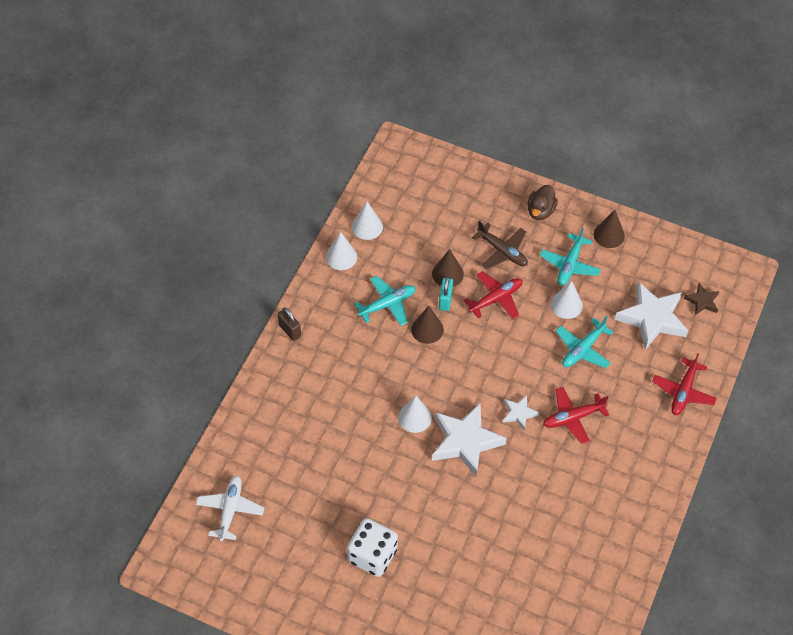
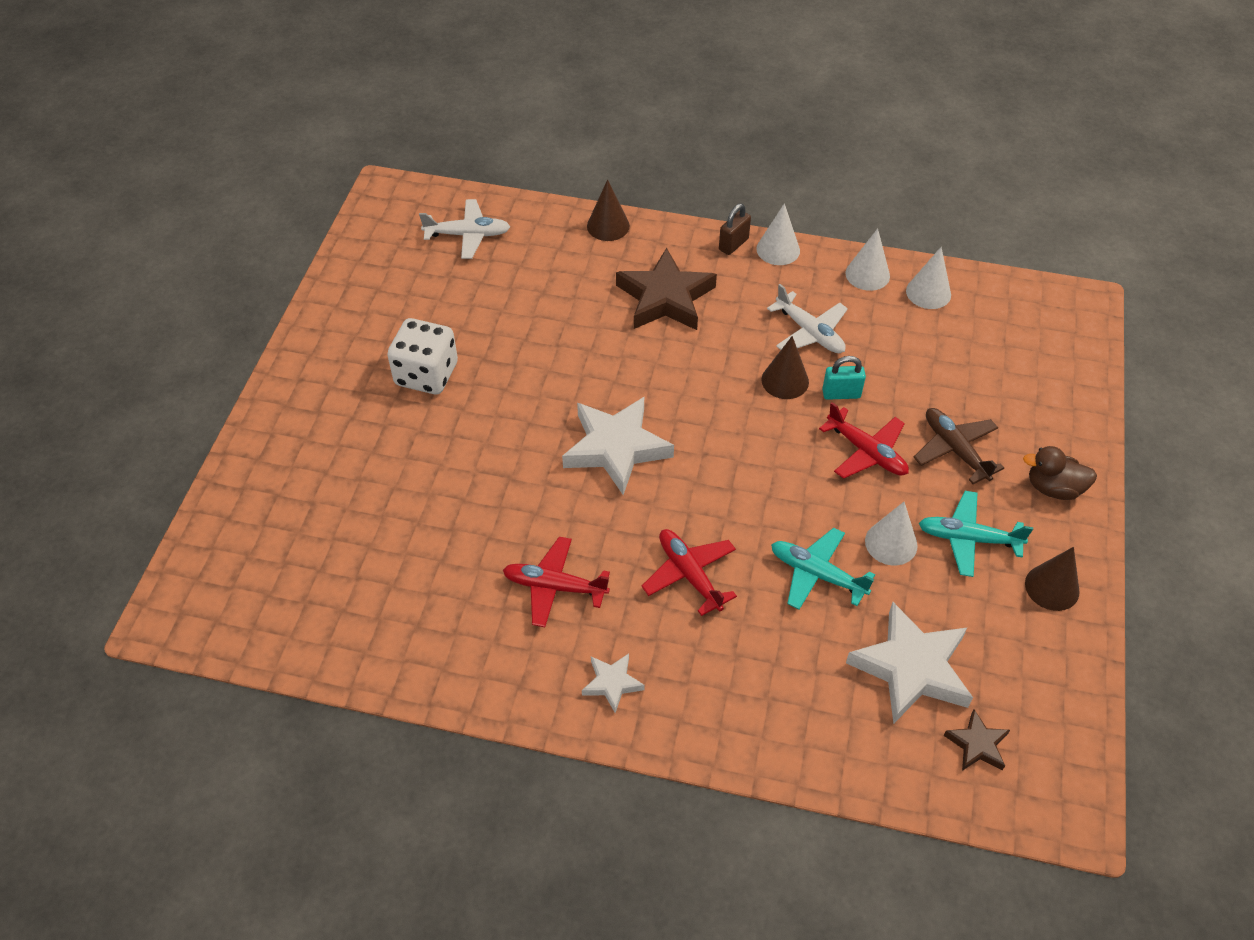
camera: 80 degrees right, 5 degrees down
turquoise plane [354,276,416,326] -> white plane [767,284,848,353]
white cone [398,396,432,433] -> white cone moved to [756,203,800,265]
brown cone [432,249,464,287] -> brown cone moved to [587,179,630,241]
brown plane [472,221,528,270] -> brown plane turned 120 degrees clockwise [914,408,1004,484]
white star [503,395,540,431] -> white star moved to [582,653,645,713]
red plane [652,353,717,415] -> red plane moved to [503,537,610,627]
none -> brown star [616,248,717,330]

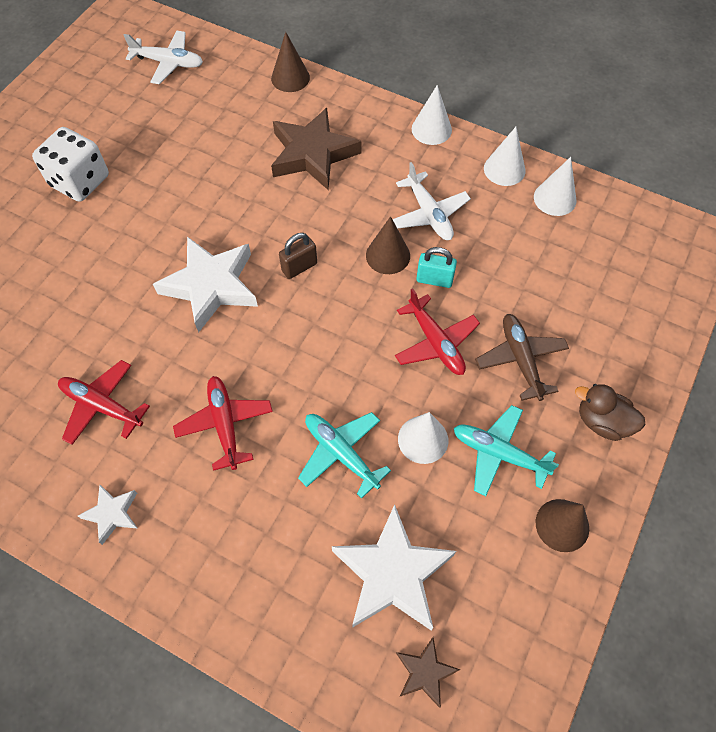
camera: 15 degrees right, 10 degrees up
brown padlock [719,204,751,255] -> brown padlock moved to [279,233,317,279]

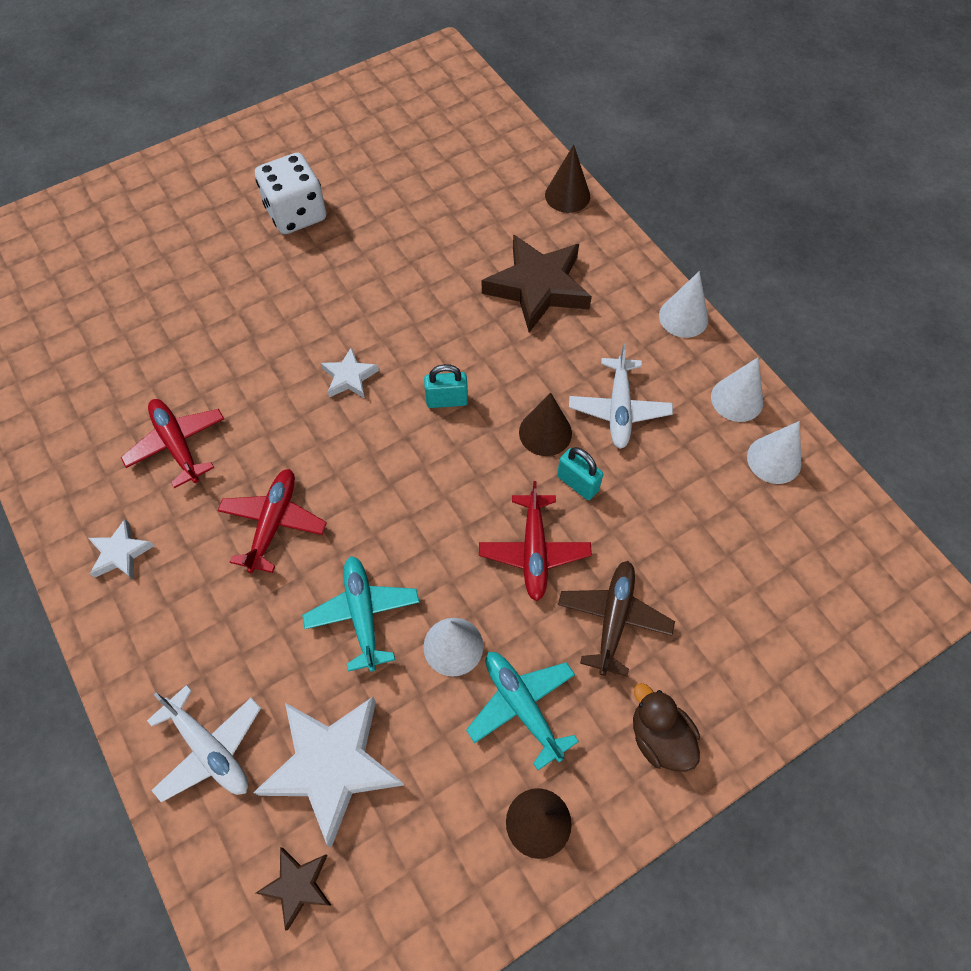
camera: 30 degrees right, 0 degrees up
white plane [124,31,203,84] -> white plane moved to [147,685,261,802]
white star [153,237,258,333] -> white star [321,347,379,398], size x0.50
brown padlock [279,233,317,279] -> turquoise padlock [424,364,468,408]

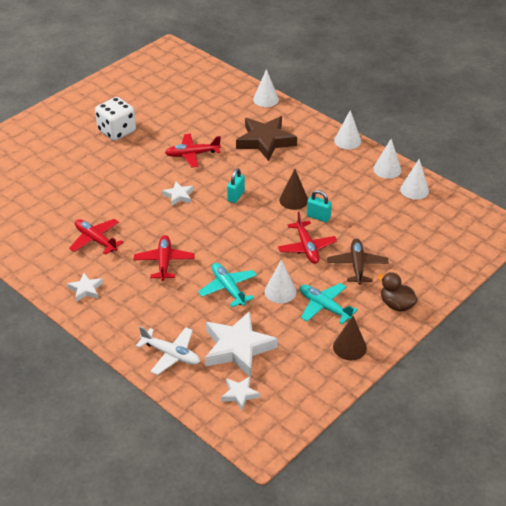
camera: 15 degrees left, 20 degrees down
brown star [256,847,332,930] -> white star [221,376,260,411]
turquoise padlock [424,364,468,408] -> turquoise padlock turned 45 degrees counterclockwise [227,168,245,203]
brown cone [545,144,590,213] -> white cone [253,69,279,107]
white plane [569,343,673,449] -> none
none -> red plane [165,134,221,168]

